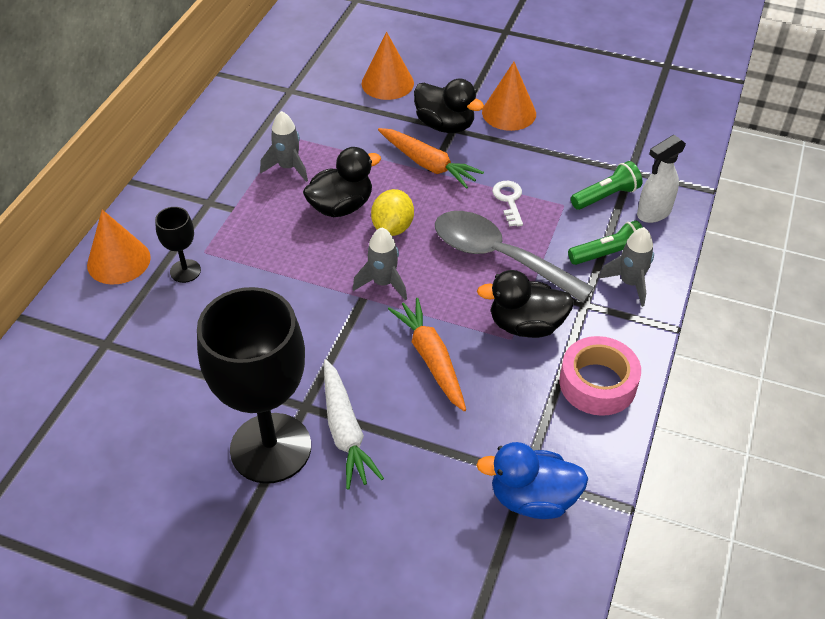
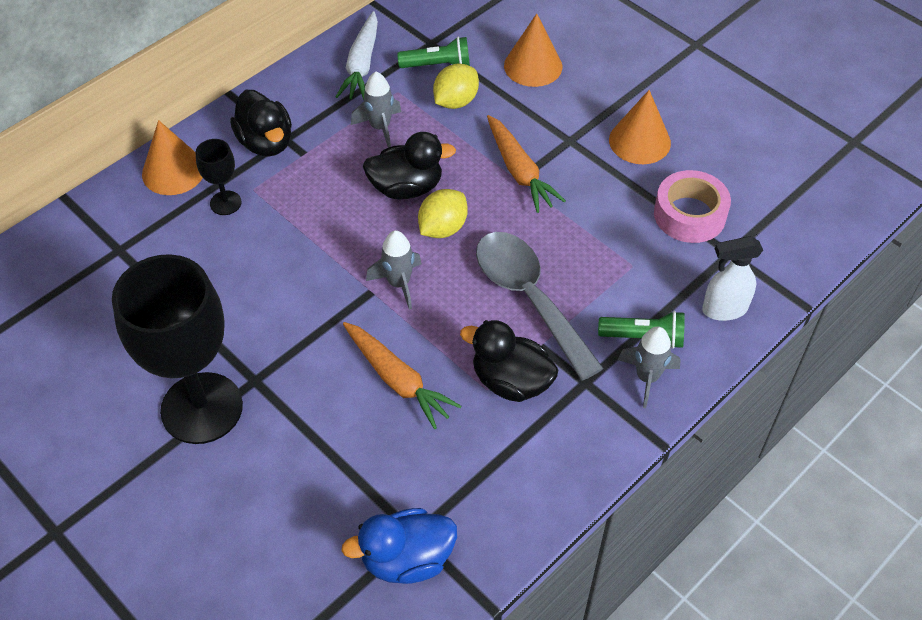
camera: 25 degrees right, 5 degrees up
white carrot [324,359,384,490] -> white carrot moved to [336,11,378,100]
orange carrot [388,298,466,411] -> orange carrot turned 135 degrees clockwise [343,322,461,429]
black duck [414,78,484,133] -> black duck moved to [230,90,292,157]
blue duck [476,442,588,519] -> blue duck turned 45 degrees counterclockwise [341,508,457,584]
white key [492,181,523,227] -> none
pink tape [559,336,641,416] -> pink tape moved to [654,170,731,243]
green flashlight [571,161,642,210] -> green flashlight moved to [397,37,470,68]
none -> yellow lemon [433,63,479,109]

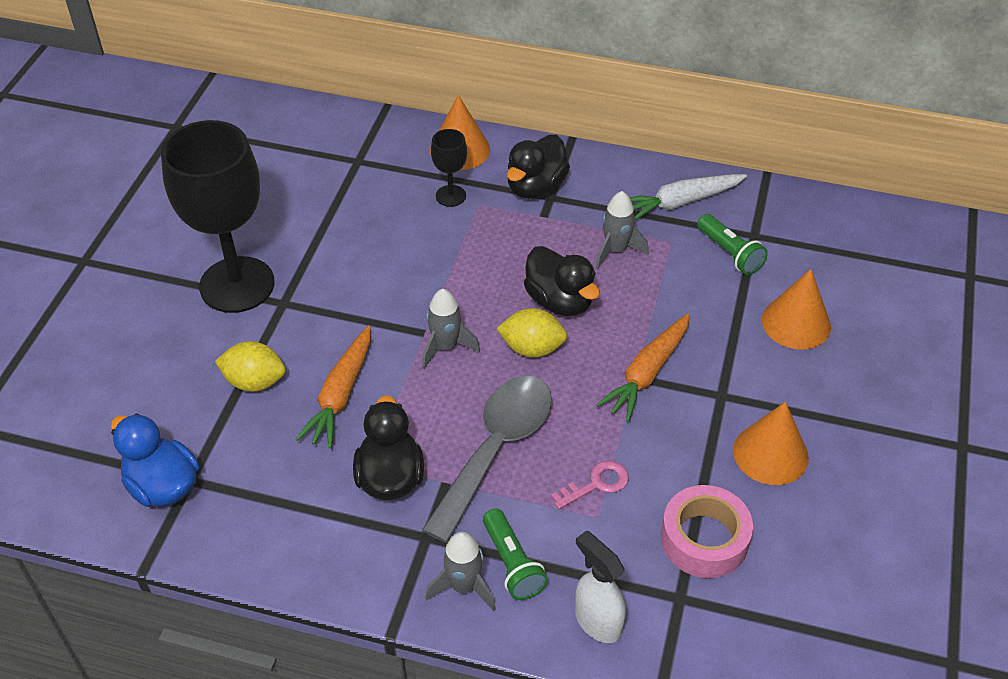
camera: 60 degrees right, 5 degrees down
yellow lemon [433,63,479,109] -> yellow lemon moved to [215,341,286,392]
none -> pink key [551,460,629,509]

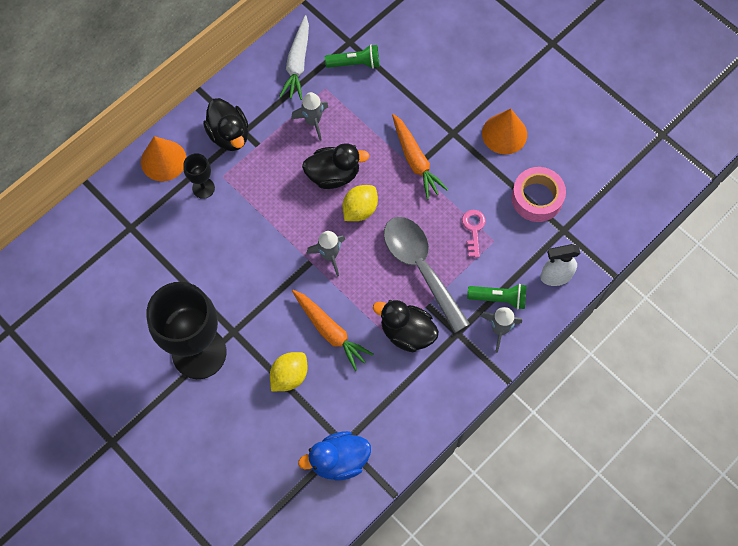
camera: 60 degrees left, 20 degrees up
orange cone [762,269,831,349] -> none

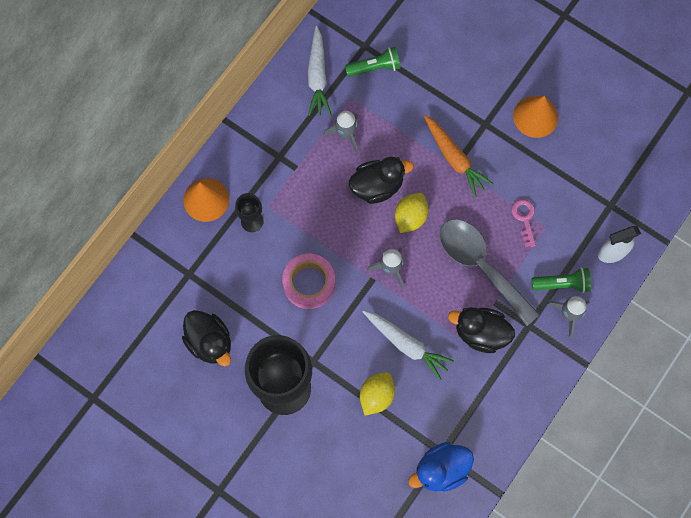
camera: 10 degrees left, 5 degrees up
black duck [203,98,248,151] -> black duck moved to [182,310,231,366]
orange carrot [292,290,373,371] -> white carrot [363,310,454,381]
pink tape [511,167,566,222] -> pink tape moved to [282,254,335,309]

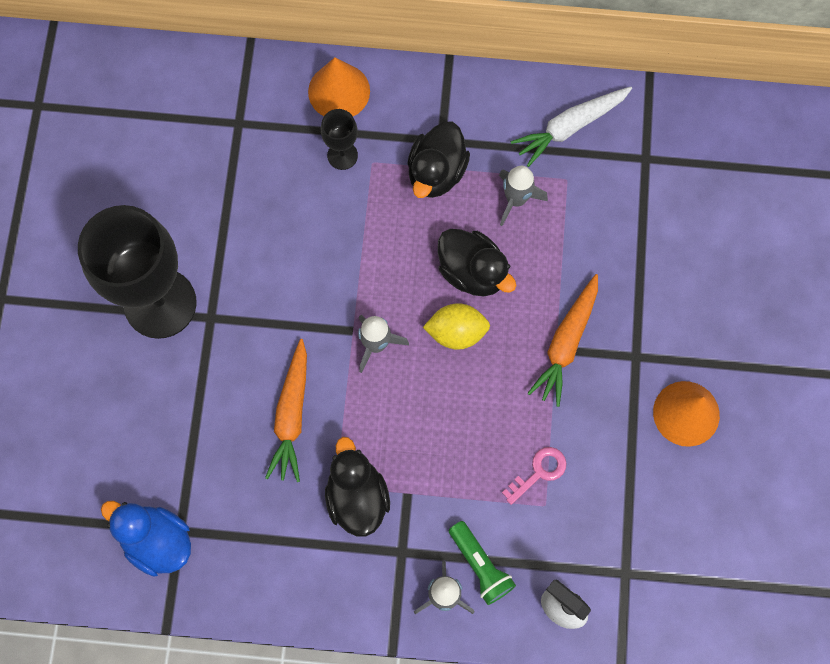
camera: 60 degrees right, 0 degrees up
black duck [182,310,231,366] -> black duck moved to [407,122,470,198]
pink tape [282,254,335,309] -> none
green flashlight [345,47,401,77] -> none
yellow lemon [360,372,395,416] -> none
white carrot [363,310,454,381] -> orange carrot [265,339,307,482]
grey spoon [439,219,540,326] -> none

